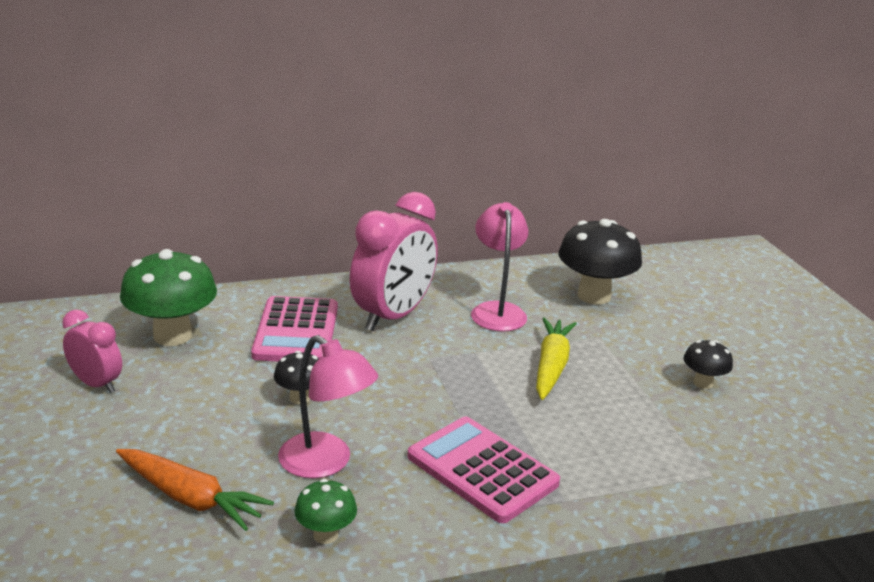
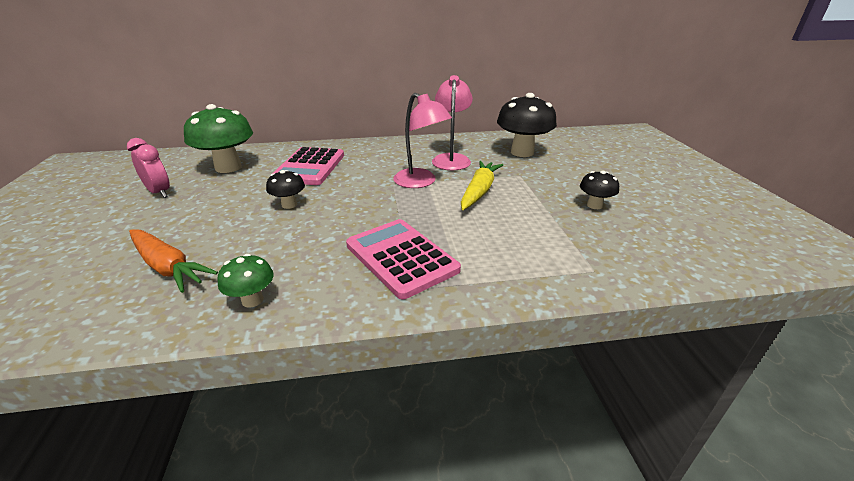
camera: 10 degrees right, 5 degrees up
pink lamp [278,335,378,478] -> pink lamp moved to [393,93,452,188]
pink clock [350,192,438,331] -> none

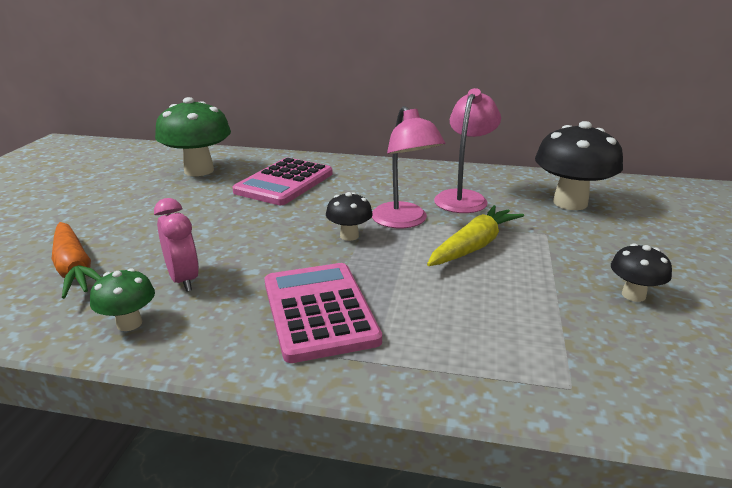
camera: 20 degrees right, 5 degrees down
pink clock [127,138,170,198] -> pink clock moved to [154,198,199,292]
black mushroom [266,170,305,209] -> black mushroom moved to [326,192,373,241]

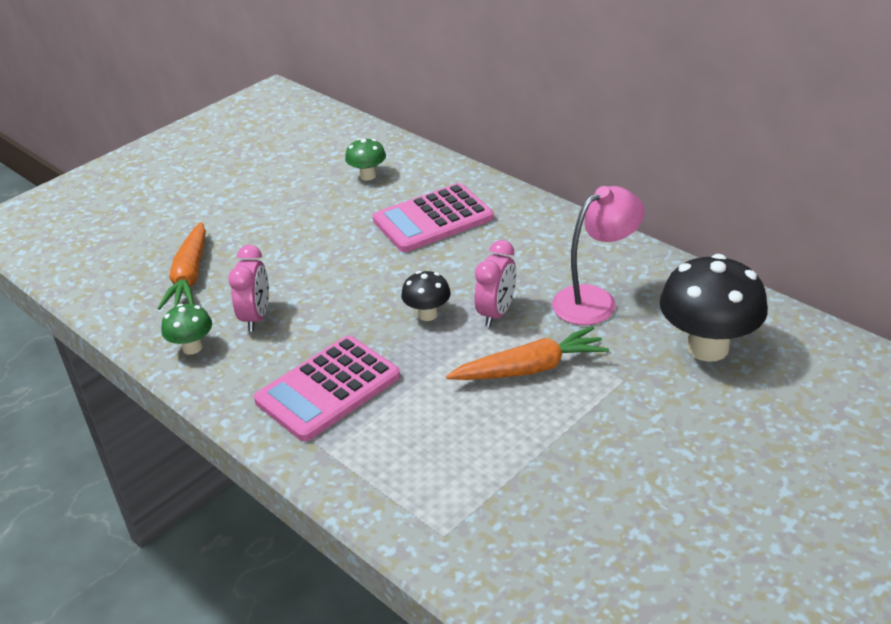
camera: 35 degrees right, 10 degrees up
green mushroom [155,97,231,176] -> green mushroom [345,138,386,181], size x0.51
pink calculator [265,263,382,363] -> pink calculator turned 150 degrees counterclockwise [254,336,400,441]
pink lamp [372,106,445,228] -> pink clock [475,240,516,327]
yellow carrot [427,205,524,266] -> orange carrot [446,326,609,380]
black mushroom [611,243,672,302] -> none

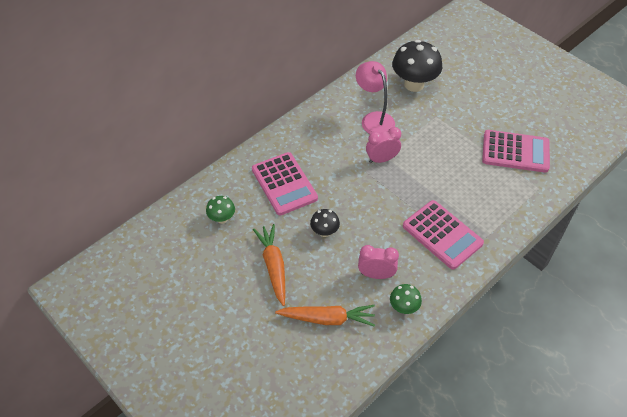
camera: 90 degrees left, 15 degrees up
black mushroom [401,271,451,321] -> black mushroom moved to [310,209,340,237]
orange carrot [446,326,609,380] -> orange carrot moved to [253,224,285,306]
pink clock [475,240,516,327] -> pink clock turned 45 degrees counterclockwise [366,127,401,163]
none -> pink calculator [482,130,550,173]

